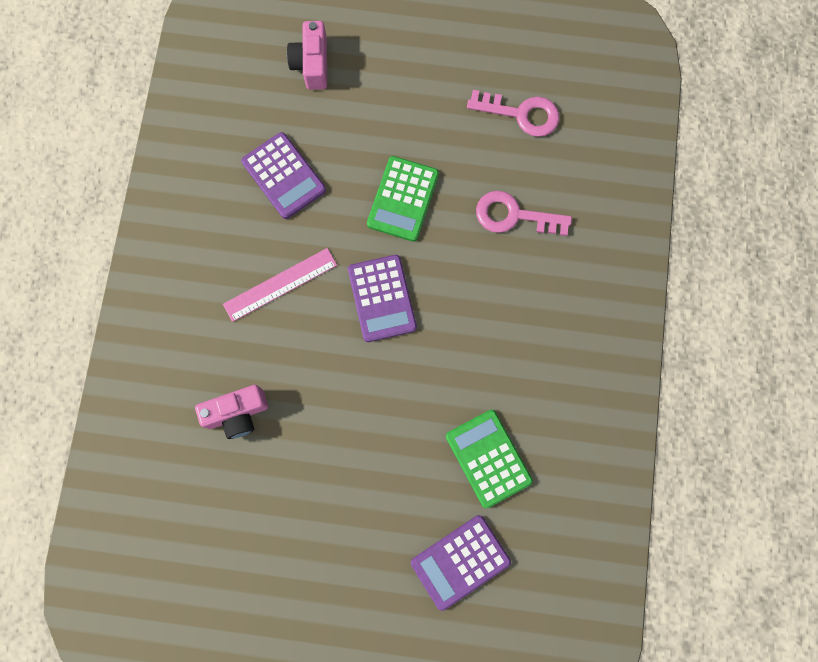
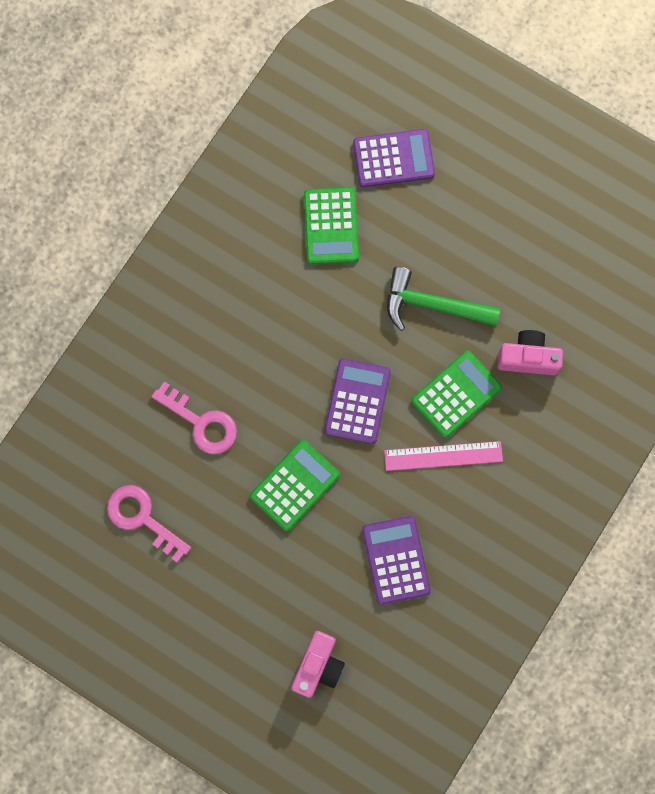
camera: 155 degrees left, 0 degrees up
none -> green hammer [387,267,501,331]
none -> green calculator [411,351,502,438]

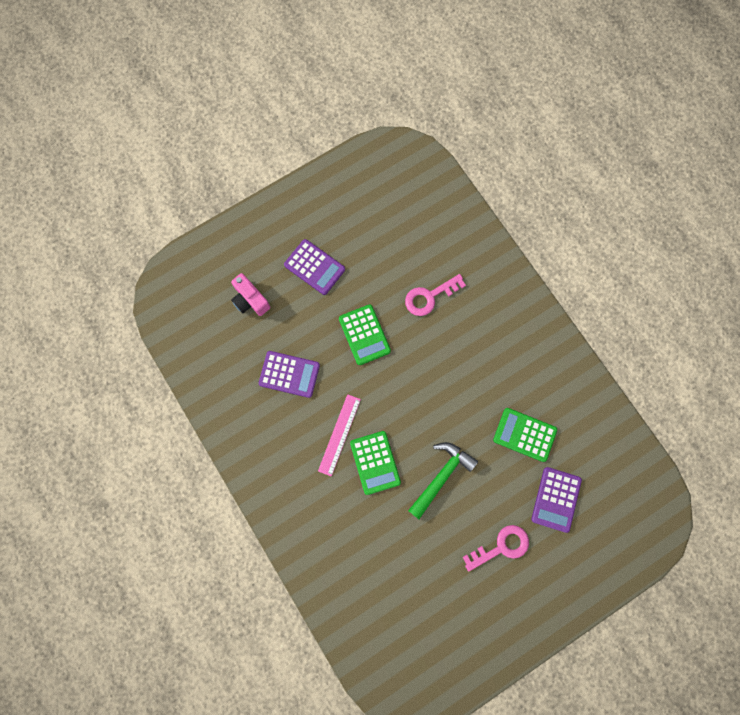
camera: 115 degrees right, 0 degrees up
pink key [107,485,191,563] -> pink key moved to [463,525,529,572]
purple calculator [325,358,391,444] -> purple calculator moved to [284,239,345,295]
pink camera [498,330,563,375] -> none

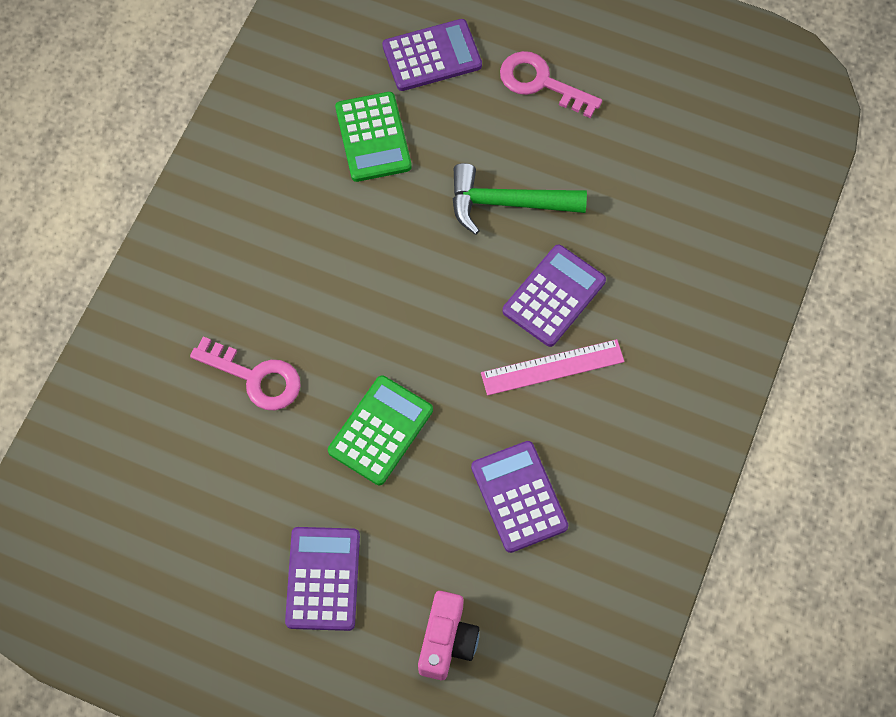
camera: 125 degrees left, 10 degrees down
green calculator [350,431,401,495] -> purple calculator [502,244,606,347]

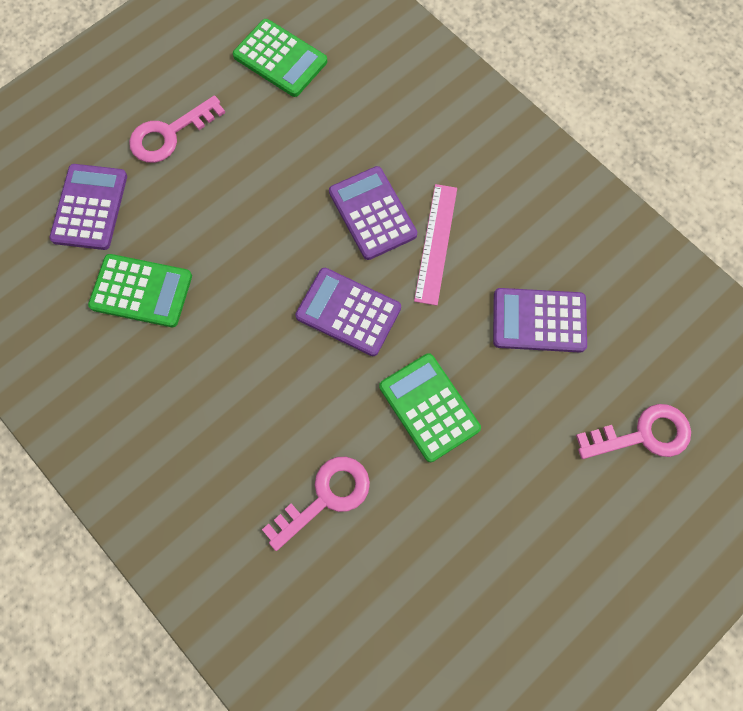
camera: 65 degrees left, 5 degrees up
purple calculator [285,527,360,631] -> purple calculator moved to [295,268,401,356]
pink camera [418,591,480,680] -> pink key [576,404,691,459]
green hammer [452,163,587,235] -> none
none -> green calculator [233,19,327,97]

